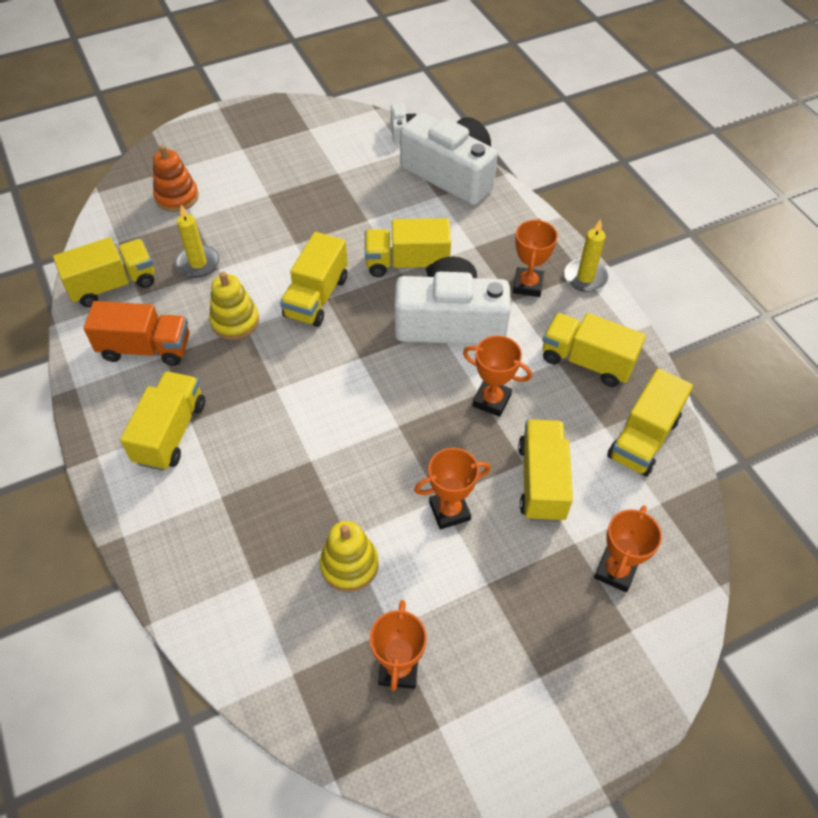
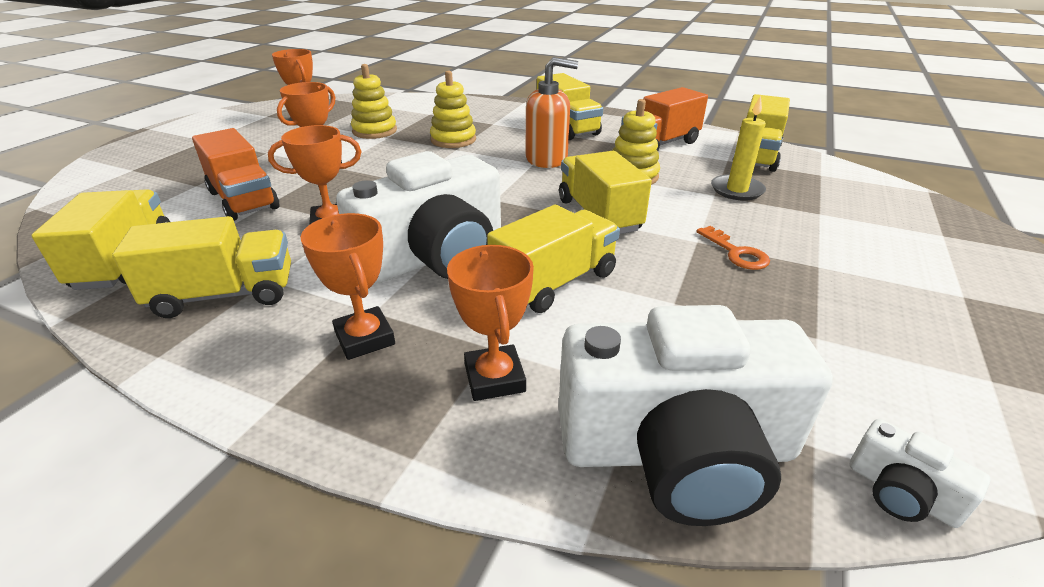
camera: 140 degrees right, 20 degrees down
orange stacking toy [153,145,199,212] -> none
yellow truck [518,419,573,522] -> orange truck [192,128,279,221]
yellow candle [564,219,609,292] -> none
orange trophy [594,505,662,592] -> orange trophy moved to [447,245,534,401]
none -> yellow stacking toy [430,71,476,148]
none -> orange soap dispenser [526,57,578,168]
none -> orange key [696,226,770,270]

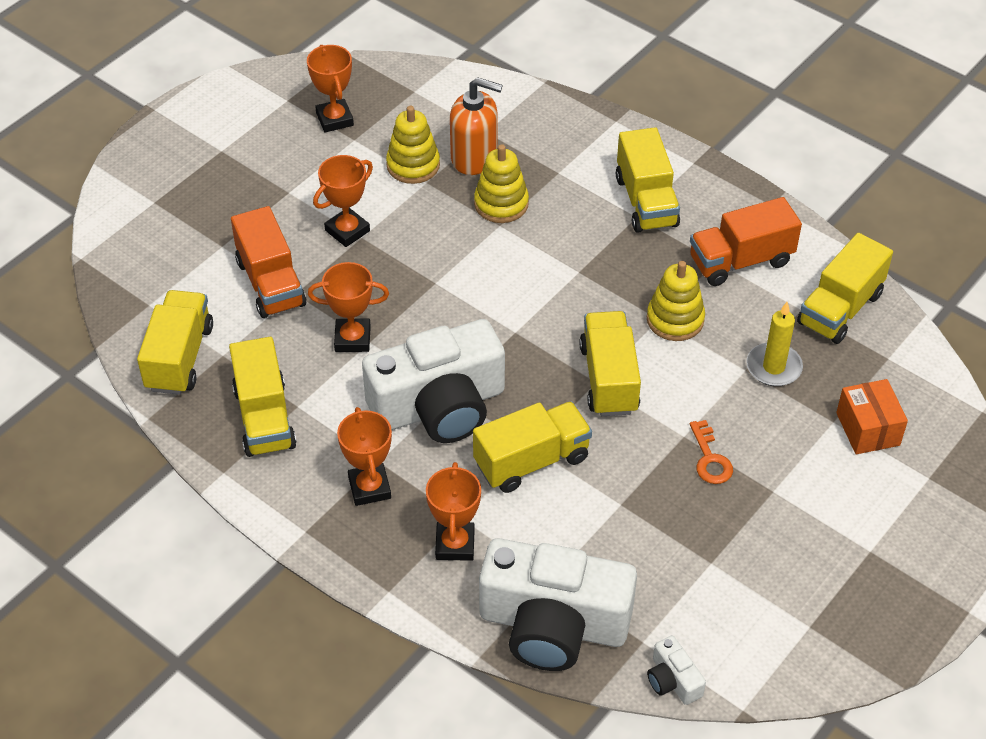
camera: 15 degrees right, 15 degrees up
yellow truck [112,216,291,318] -> yellow truck turned 75 degrees clockwise [229,337,297,457]
orange soap dispenser [526,57,578,168] -> orange soap dispenser moved to [450,77,503,175]
none -> orange box [836,379,908,454]

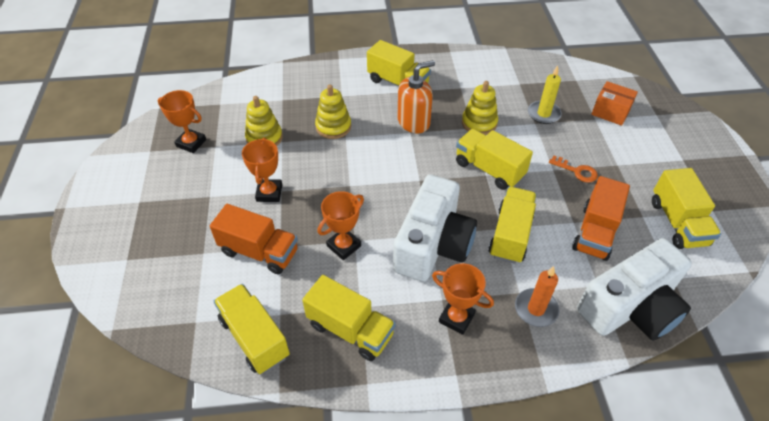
camera: 45 degrees left, 0 degrees up
orange trophy [426,462,481,561] -> orange candle [515,266,559,327]
orange soap dispenser [450,77,503,175] -> orange soap dispenser moved to [398,60,435,134]
white camera [647,636,706,705] -> none
orange truck [690,197,802,286] -> orange truck moved to [572,176,630,261]
yellow truck [797,233,893,344] -> yellow truck moved to [652,168,721,249]

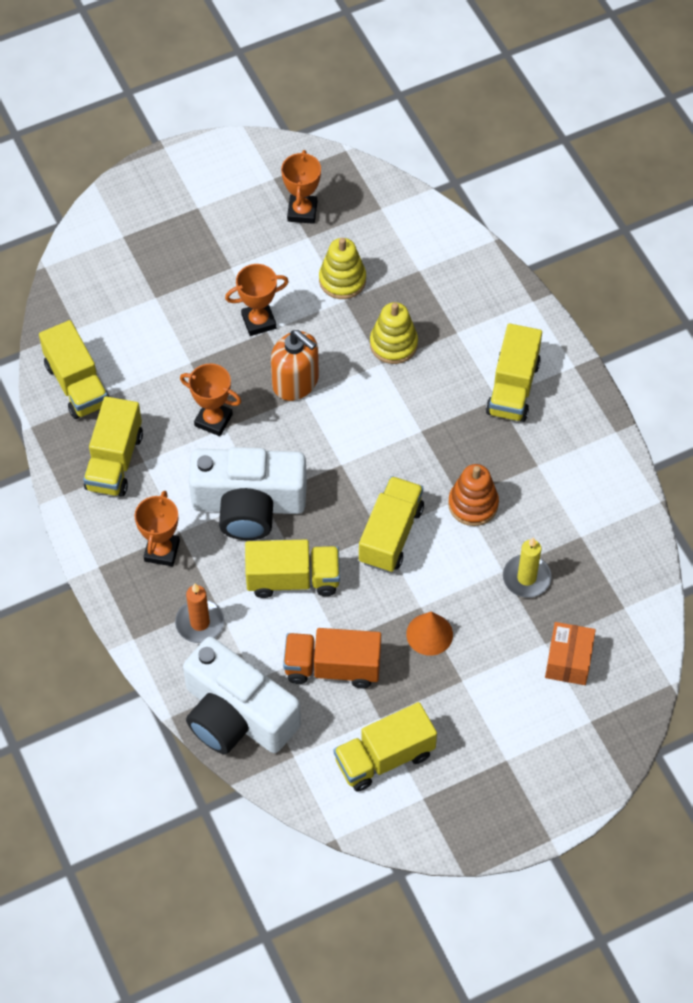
camera: 70 degrees right, 10 degrees up
orange truck [210,204,298,274] -> none
yellow truck [214,284,290,374] -> yellow truck turned 120 degrees clockwise [39,320,110,419]
orange soap dispenser [398,60,435,134] -> orange soap dispenser moved to [271,330,319,401]
yellow stacking toy [462,81,498,135] -> orange stacking toy [448,464,499,526]
orange key [549,155,598,183] -> orange cone [406,611,453,656]

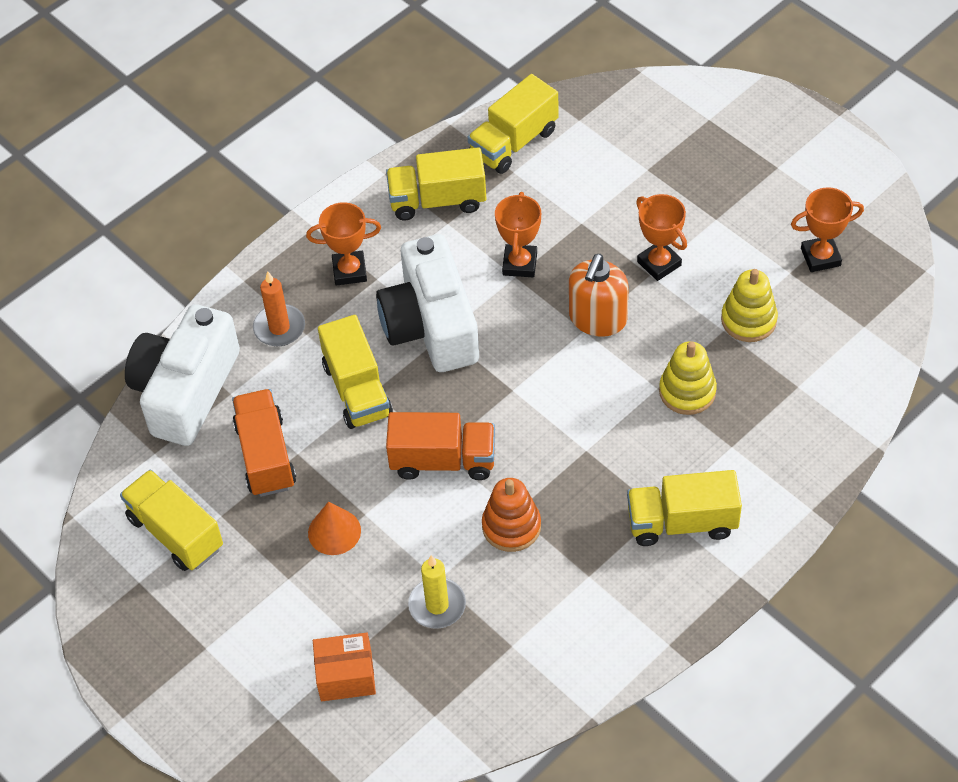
camera: 75 degrees right, 5 degrees down
yellow truck [359,476,424,573] -> orange truck [386,412,495,480]

